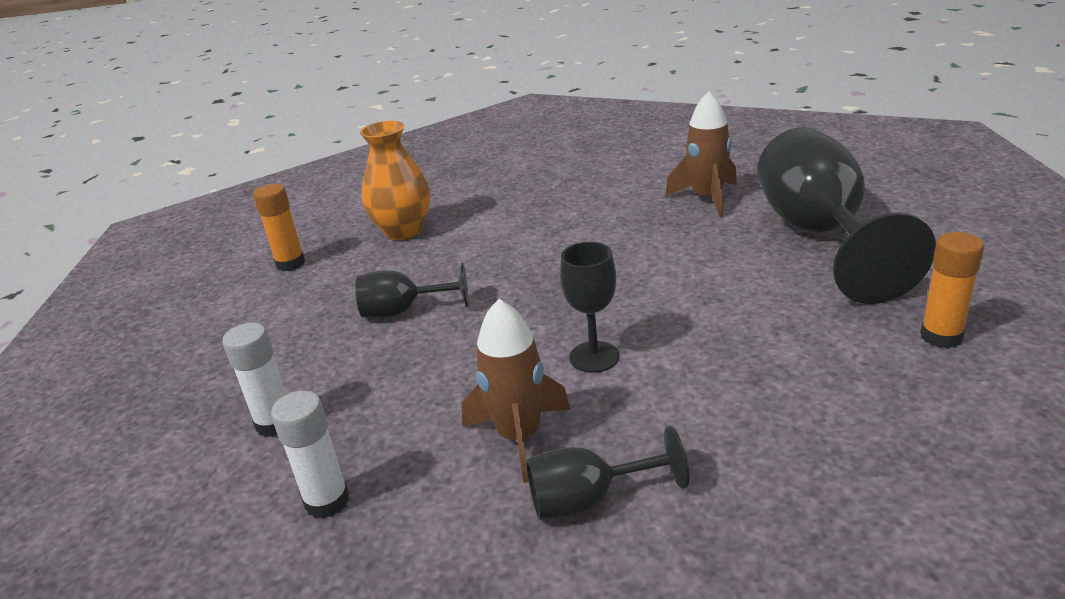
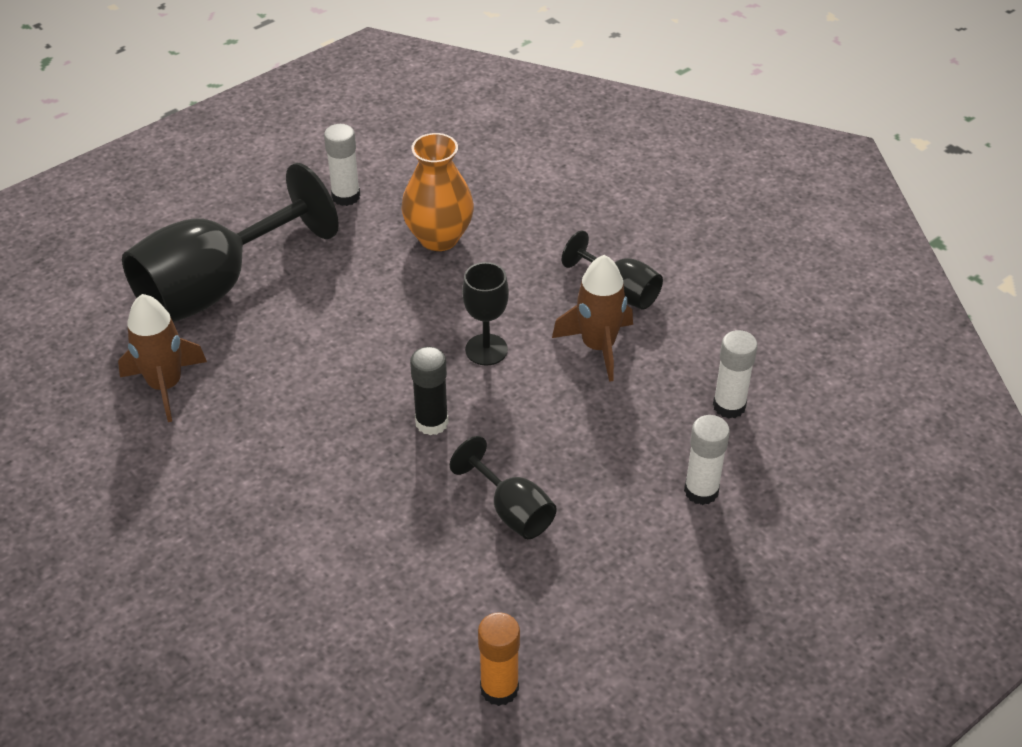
camera: 130 degrees left, 15 degrees up
orange vase [360,121,431,240] -> orange vase moved to [401,133,474,251]
orange glue stick [920,232,984,348] -> white glue stick [324,124,360,206]
none -> black glue stick [410,347,449,435]

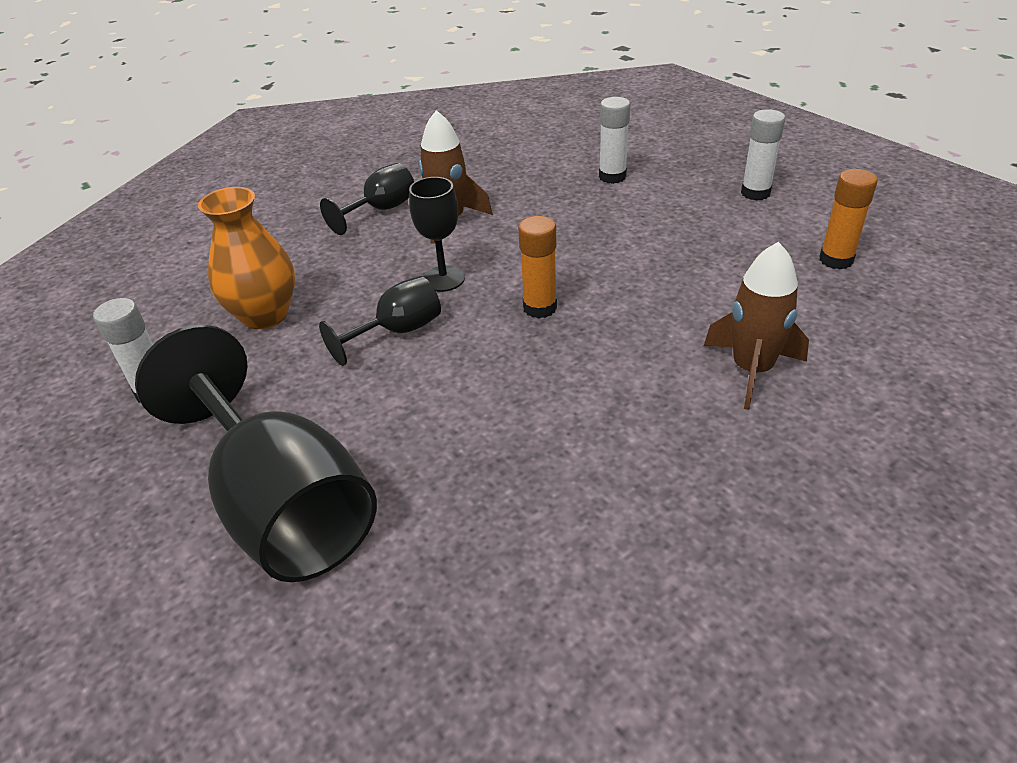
camera: 85 degrees left, 5 degrees down
brown rocket [118,294,207,422] -> brown rocket moved to [704,242,809,410]
black glue stick [410,347,449,435] -> orange glue stick [518,216,557,318]
black goblet [450,436,557,539] -> black goblet moved to [319,276,441,366]
white glue stick [713,330,758,418] -> white glue stick moved to [741,109,785,201]

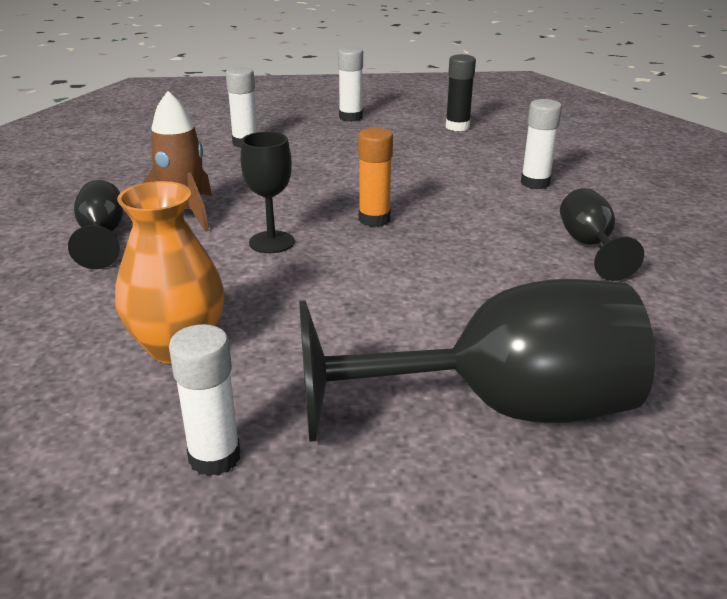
camera: 60 degrees left, 10 degrees down
black goblet [319,276,441,366] -> black goblet moved to [560,188,644,281]
brown rocket [704,242,809,410] -> white glue stick [521,99,562,189]
orange glue stick [819,169,878,269] -> black glue stick [446,54,476,131]

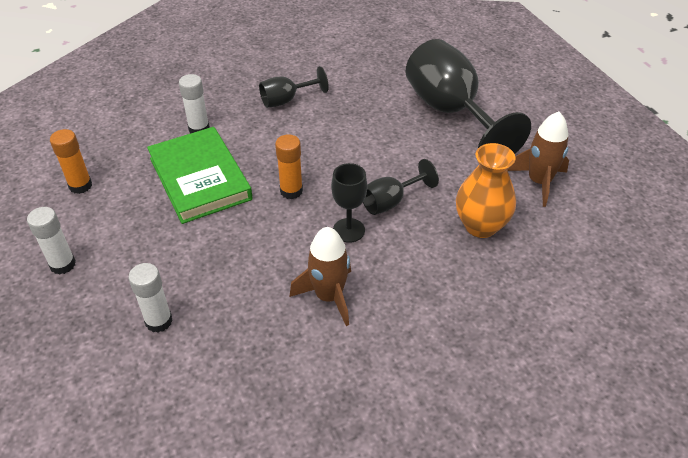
camera: 110 degrees left, 15 degrees up
black goblet [68,180,124,269] -> black goblet moved to [363,159,439,215]
white glue stick [169,324,240,476] -> brown rocket [508,112,569,207]
black glue stick [446,54,476,131] -> orange glue stick [50,129,92,194]
none -> green book [147,127,253,224]

